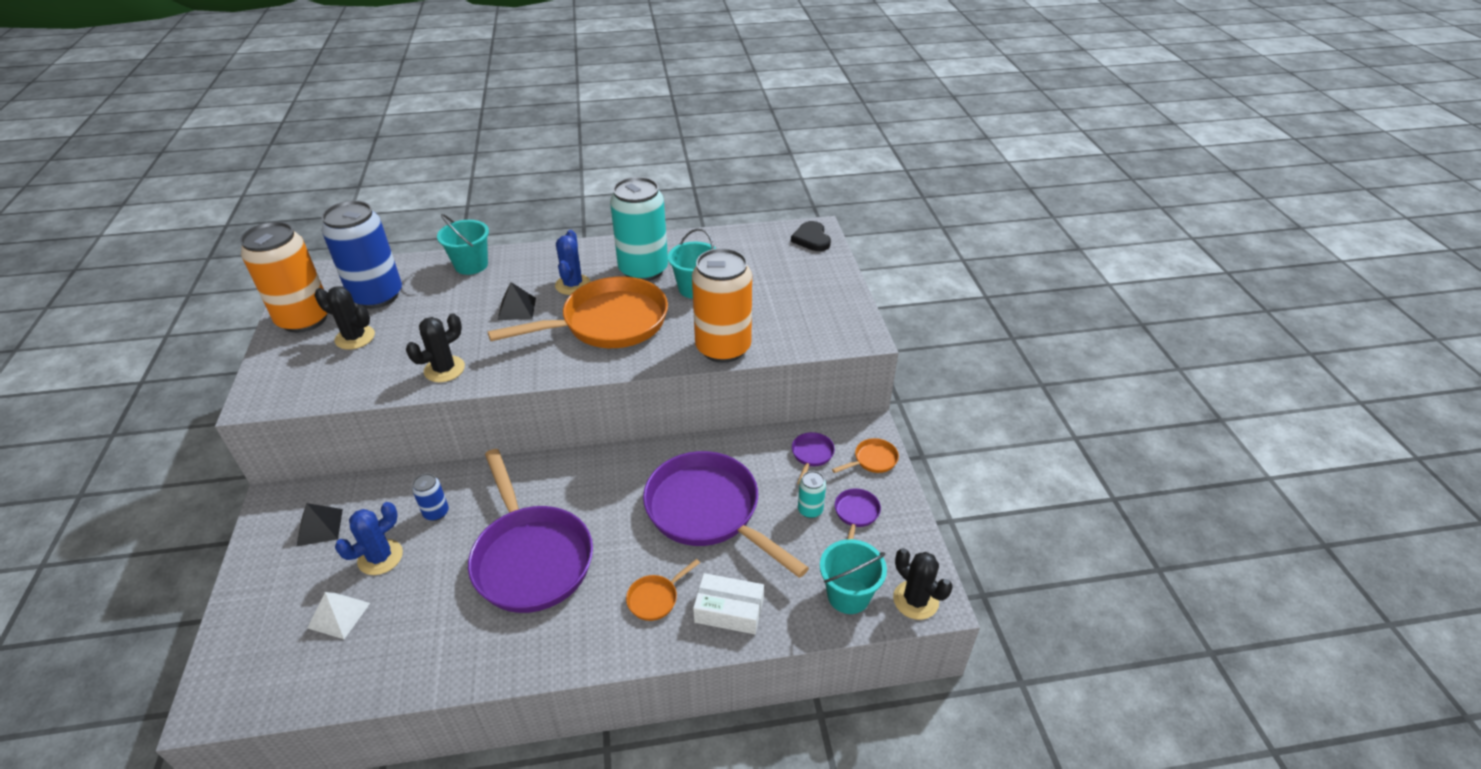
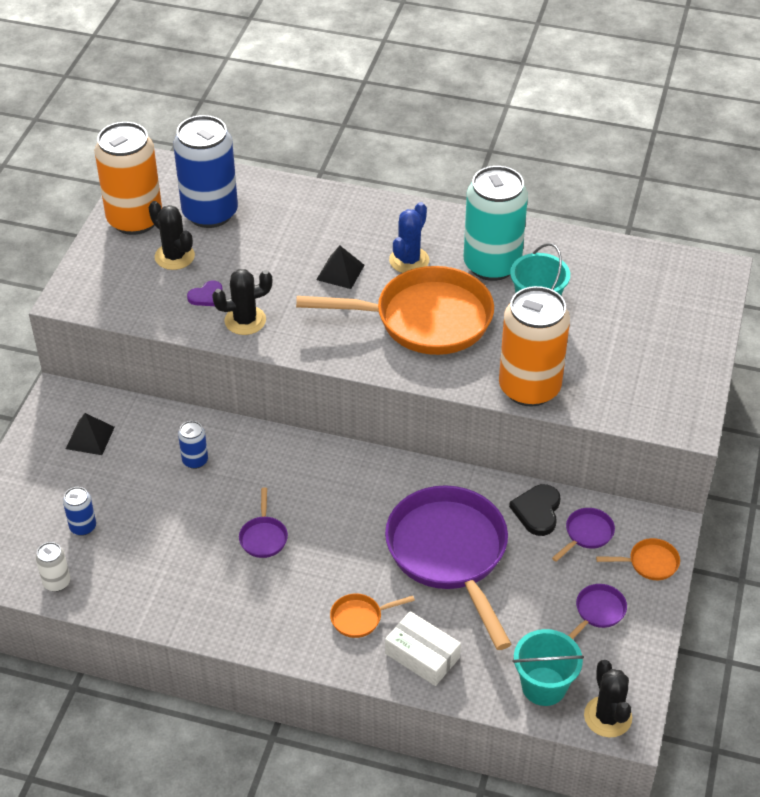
camera: 25 degrees right, 5 degrees up
white pyramid [308,592,370,639] -> blue can [63,487,96,536]
blue cactus [335,502,403,575] -> none
turquoise bucket [437,214,489,275] -> none
purple pan [468,449,593,613] -> purple pan [239,488,288,558], size x0.40
black heart [791,221,831,251] -> black heart moved to [509,484,561,536]
turquoise can [798,471,826,518] -> none
none -> white can [36,542,70,592]
none -> purple heart [187,281,223,306]

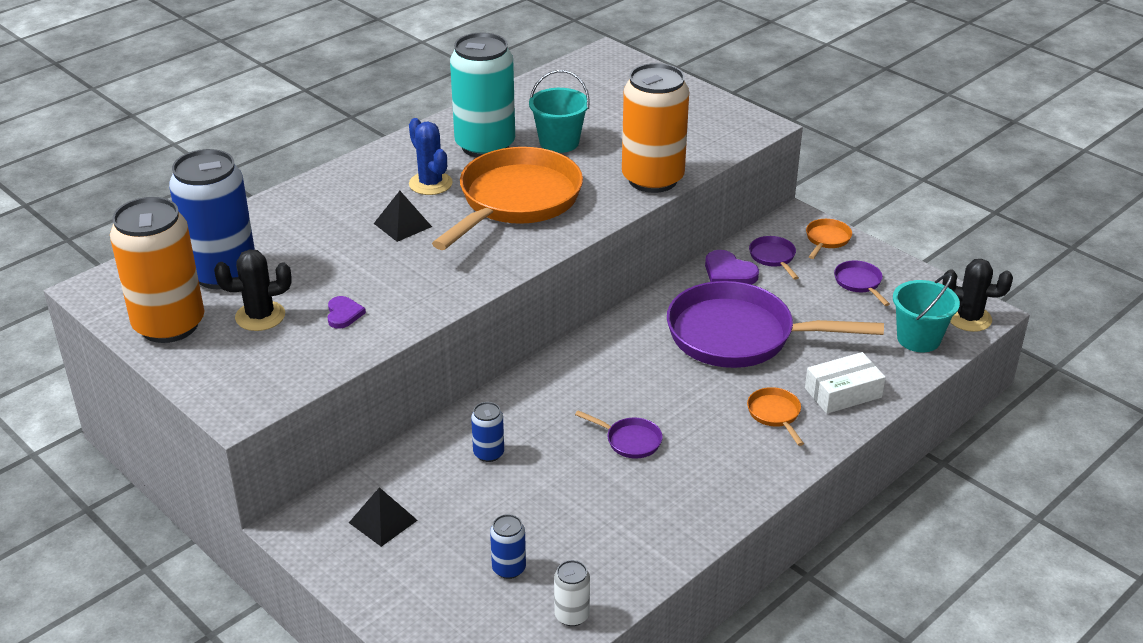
camera: 60 degrees left, 10 degrees down
black cactus [212,269,272,335] -> none
orange pan [330,593,415,638] -> orange pan turned 150 degrees clockwise [747,387,804,446]
black heart [509,484,561,536] -> purple heart [705,250,759,285]

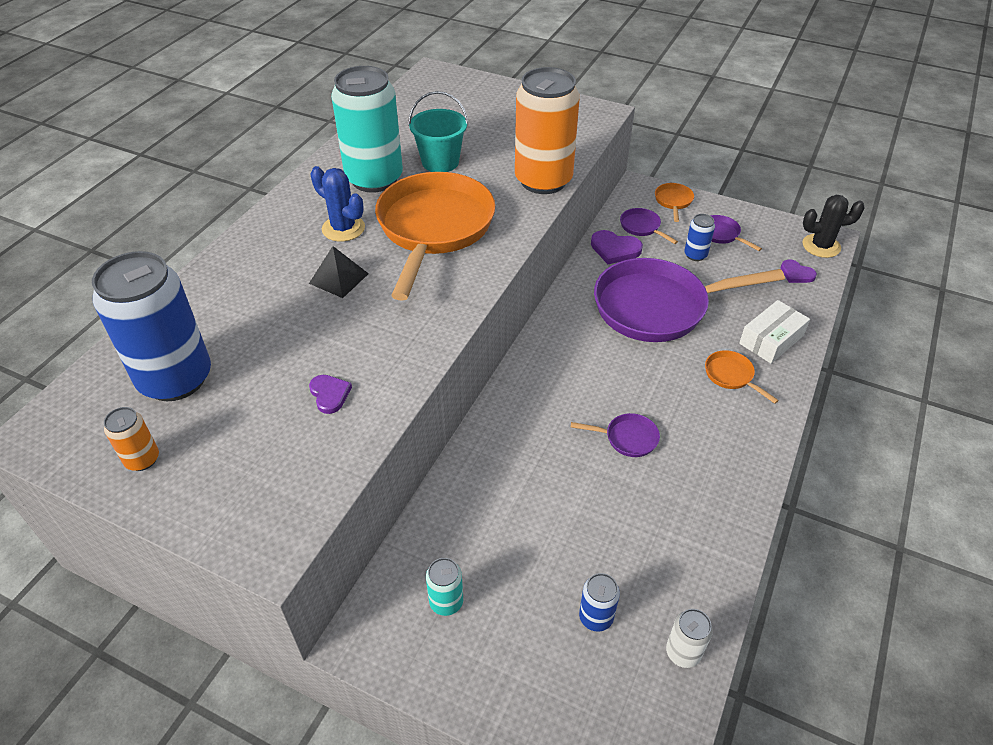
camera: 20 degrees left, 10 degrees up
orange can [110,197,204,343] -> orange can [104,407,159,471], size x0.43
black cactus [214,249,292,331] -> none
black pyramid [349,487,418,547] -> turquoise can [426,558,463,616]
blue can [471,402,504,462] -> blue can moved to [684,214,715,261]
turquoise bucket [893,273,960,352] -> purple heart [780,259,817,283]

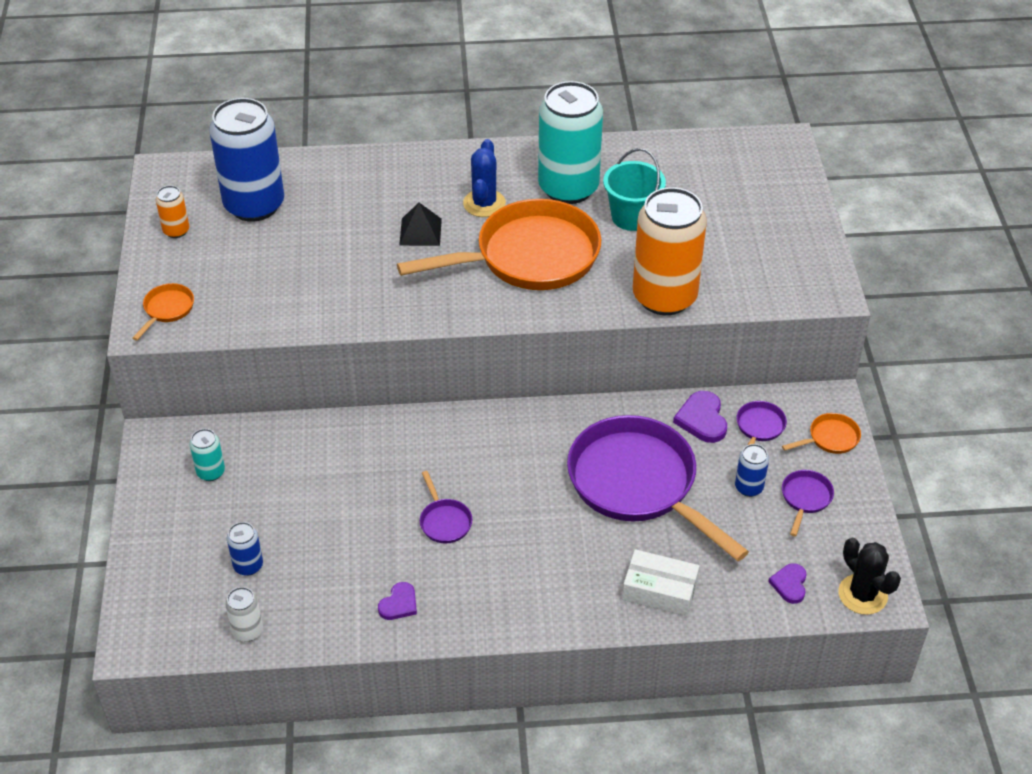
camera: 60 degrees right, 0 degrees up
purple heart [309,375,352,414] -> purple heart moved to [378,582,417,620]
orange pan [705,350,779,404] -> orange pan moved to [132,283,194,341]

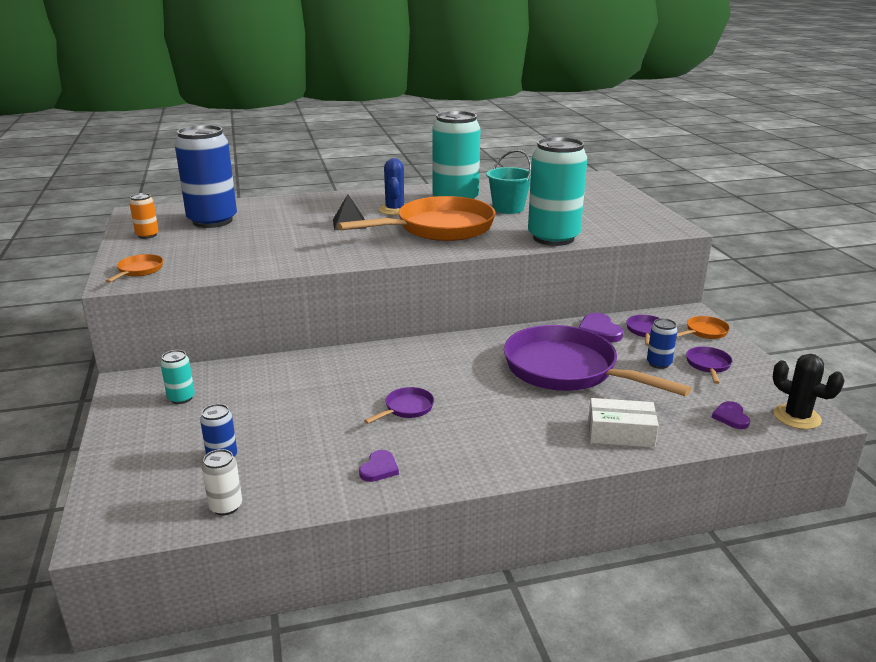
camera: 10 degrees left, 20 degrees down
purple pan [420,471,472,544] -> purple pan turned 105 degrees counterclockwise [364,387,434,424]
orange can [633,187,707,315] -> turquoise can [528,137,587,246]

